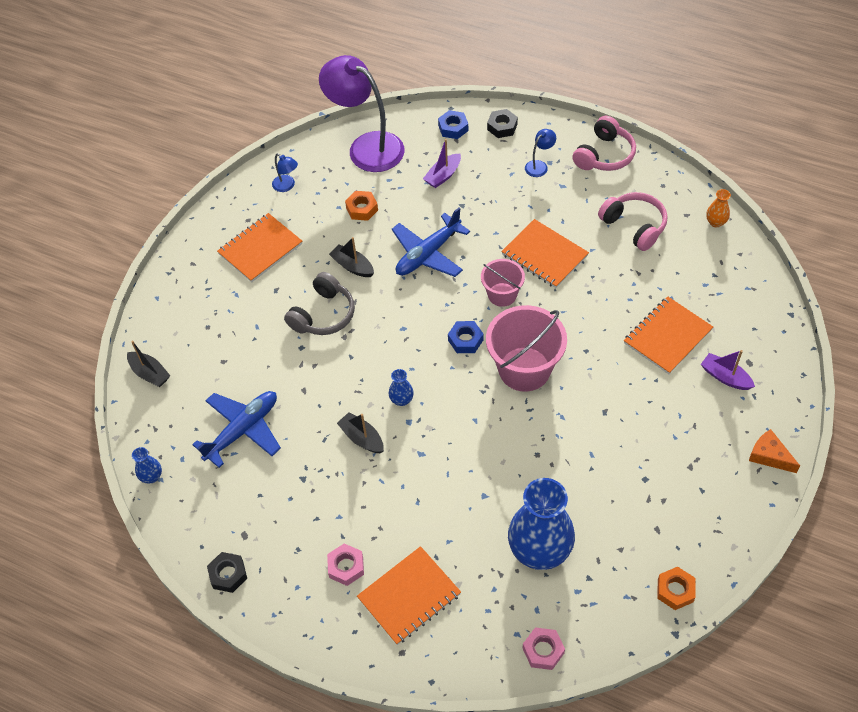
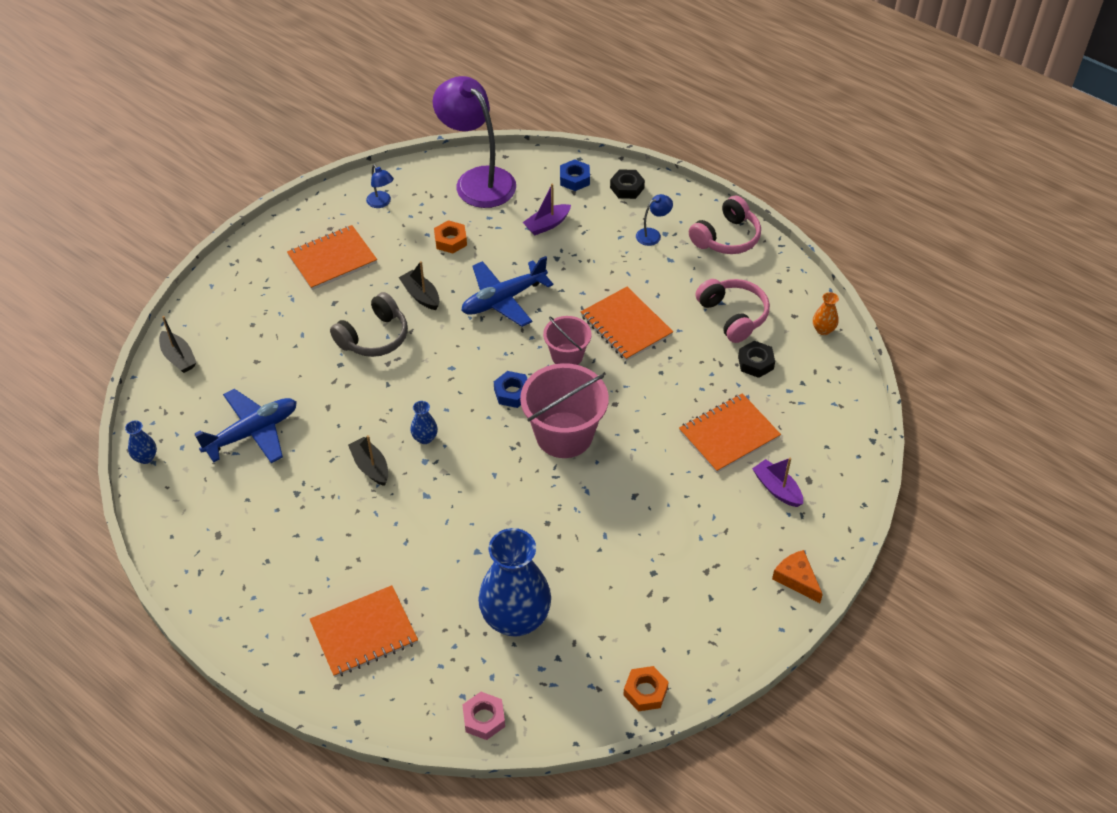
camera: 10 degrees right, 5 degrees down
black nut [207,552,247,593] -> black nut moved to [738,341,775,378]
pink nut [327,543,364,586] -> none

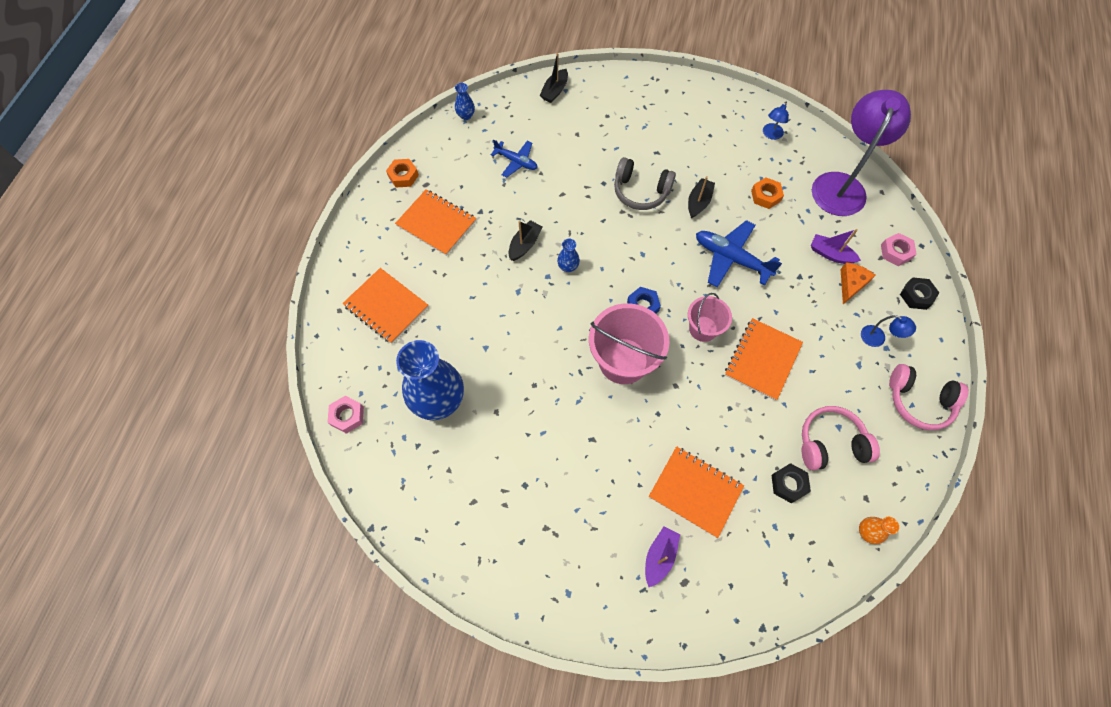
camera: 65 degrees right, 15 degrees up
blue plane [195,389,297,463] -> blue plane [491,139,538,178], size x0.62
orange notebook [287,225,377,290] -> orange notebook moved to [395,189,476,256]
blue nut [560,159,590,191] -> pink nut [881,233,917,266]
orange nut [623,666,669,711] -> orange nut moved to [386,159,419,188]
pink headphones [695,279,770,343] -> pink headphones turned 135 degrees counterclockwise [802,406,880,470]
orange cheese [772,550,823,603] -> orange cheese moved to [840,262,876,304]

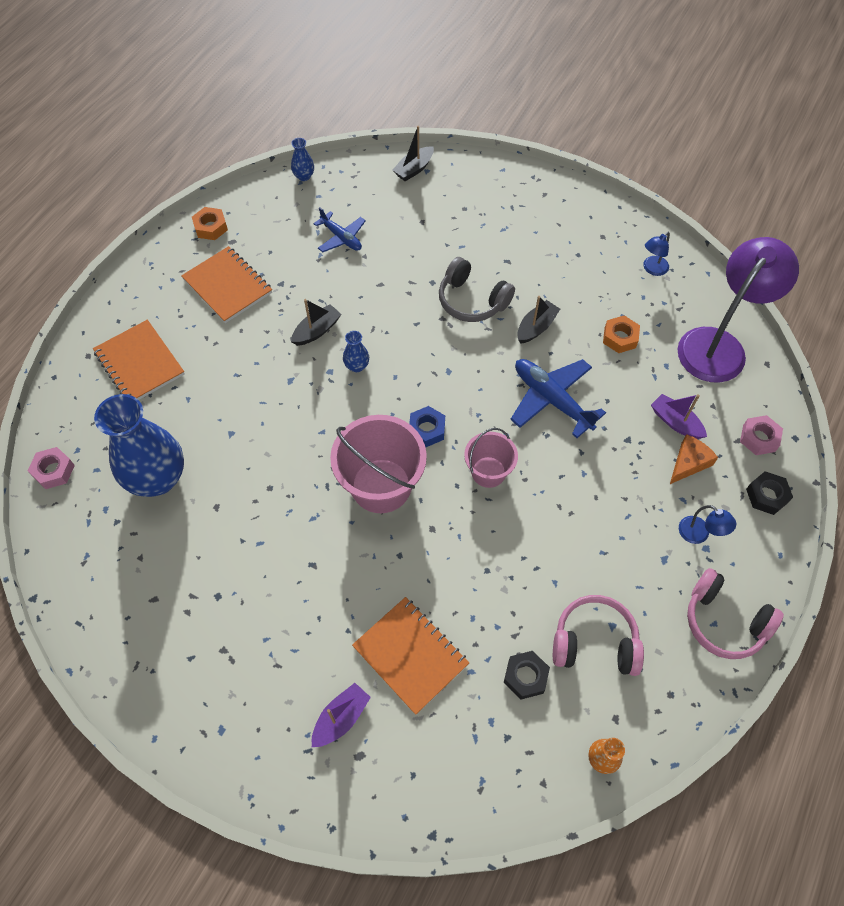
camera: 15 degrees right, 5 degrees down
orange notebook [725,318,803,401] -> none

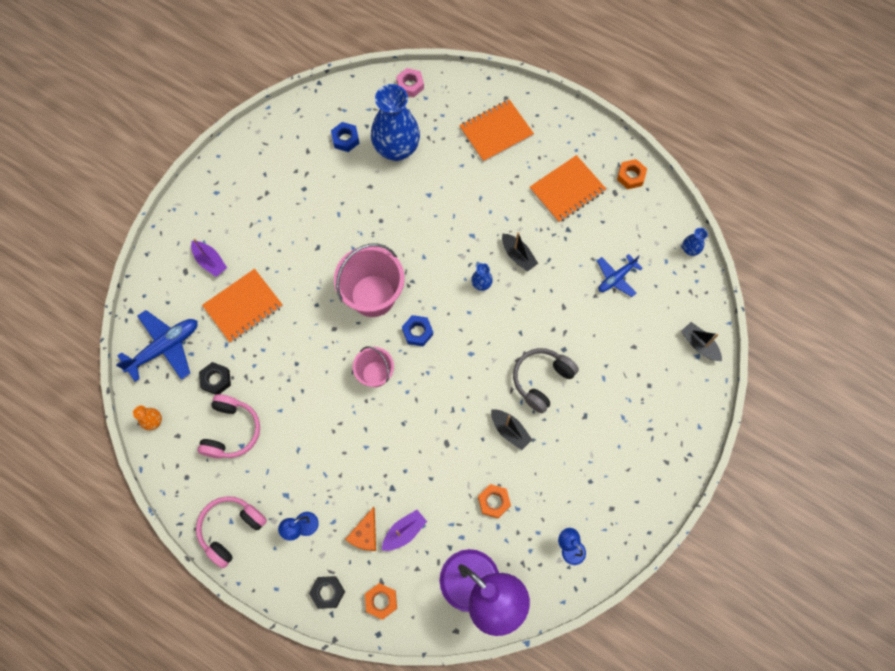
camera: 95 degrees right, 10 degrees up
blue plane [510,359,606,438] -> blue plane moved to [116,310,197,382]
orange cheese [670,434,718,484] -> orange cheese turned 60 degrees clockwise [345,507,376,551]
pink nut [740,415,783,455] -> orange nut [365,583,397,620]
none -> blue nut [331,122,360,152]

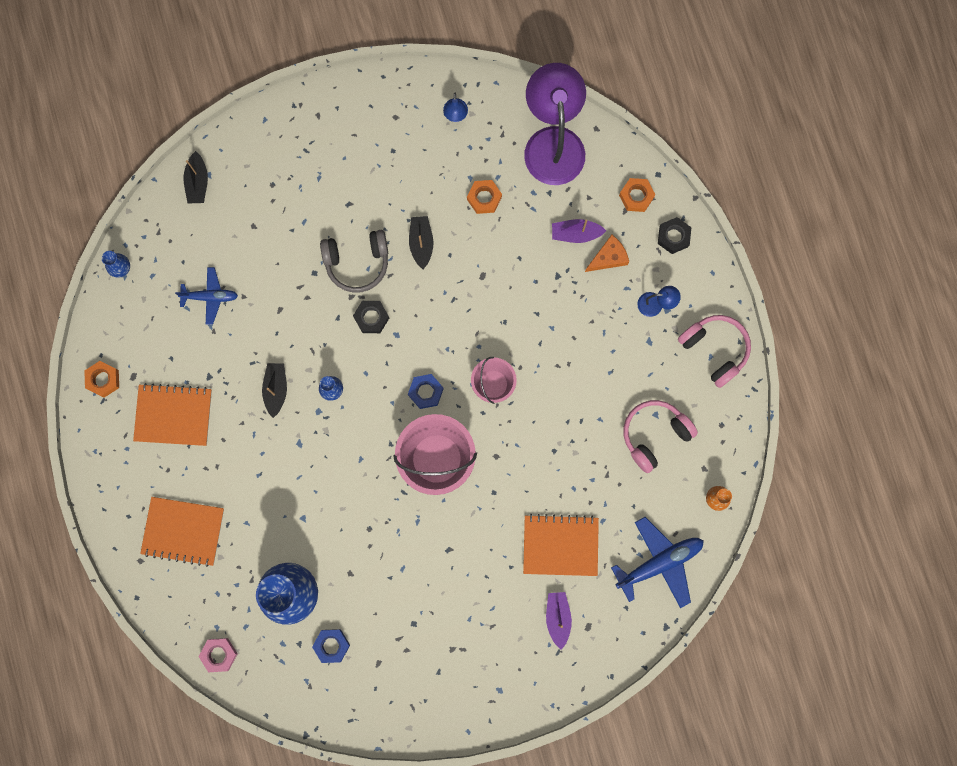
camera: 140 degrees left, 10 degrees up
blue plane [116,310,197,382] -> blue plane turned 150 degrees clockwise [611,517,704,608]
pink headphones [196,496,267,568] -> pink headphones turned 120 degrees counterclockwise [678,315,751,388]
black nut [199,362,231,395] -> black nut moved to [353,301,389,333]

